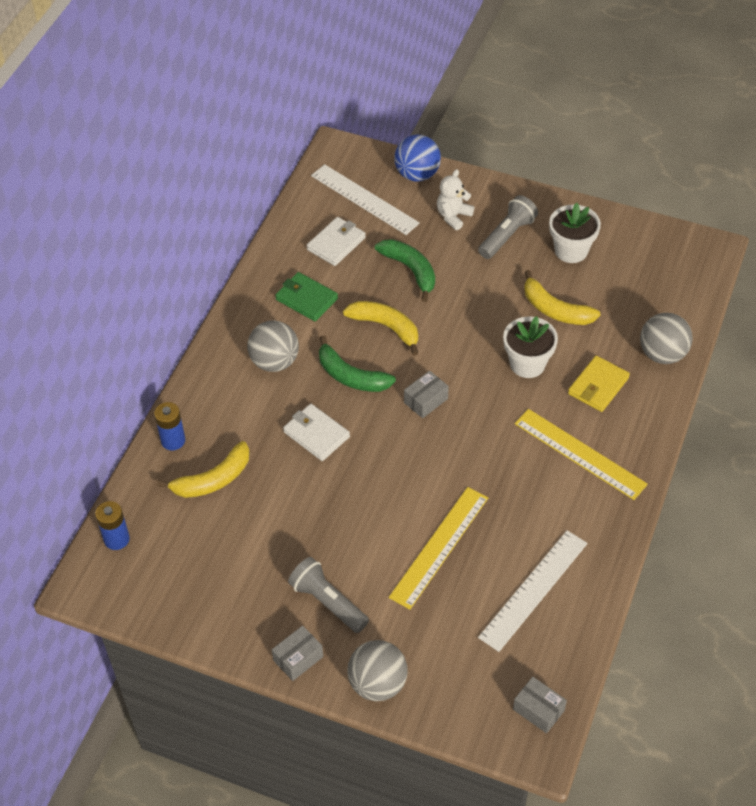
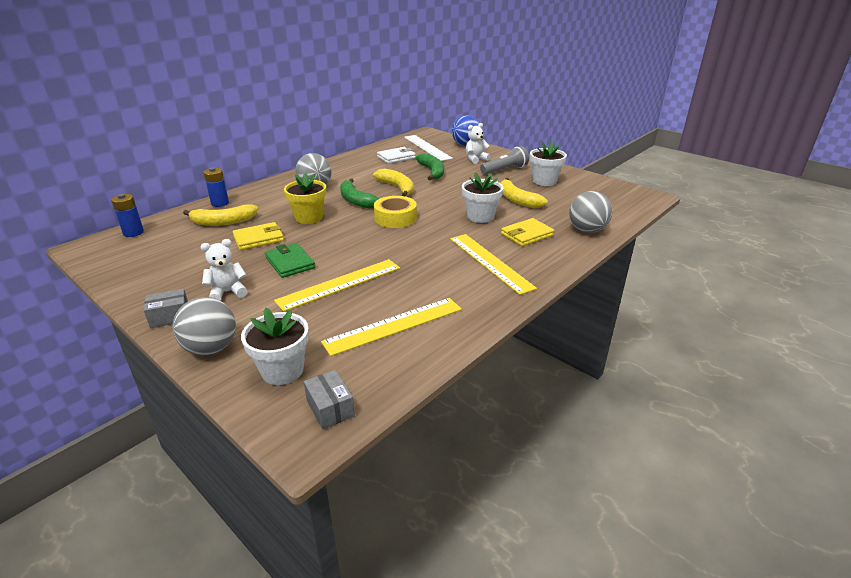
camera: 20 degrees right, 20 degrees down
green wallet [275,272,338,321] -> green wallet moved to [265,243,315,278]
white wallet [283,404,350,461] -> yellow flower pot [284,173,326,224]
grey flashlight [288,557,369,633] -> white teddy bear [200,239,248,301]
grey box [404,371,449,418] -> yellow tape [374,196,417,228]
white ruler [478,530,588,652] -> yellow ruler [321,298,462,356]
none -> yellow wallet [233,222,284,250]
none -> white flower pot [241,308,309,385]

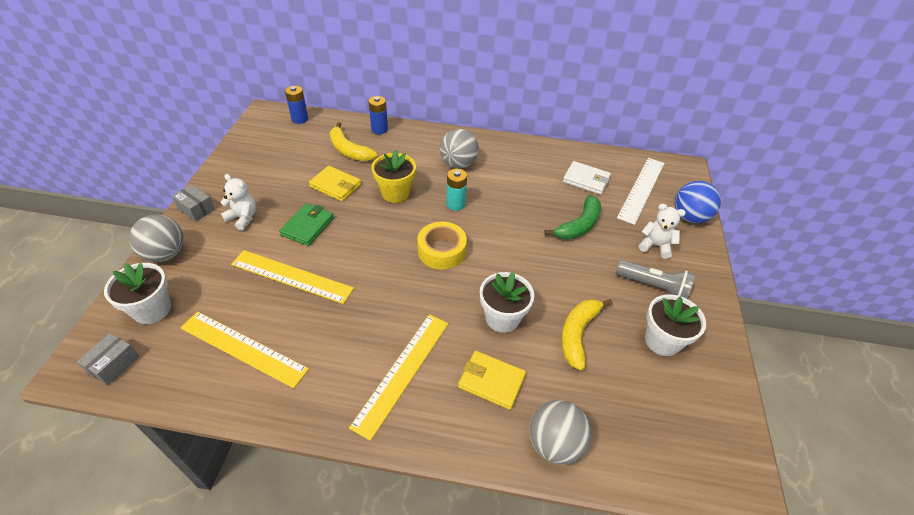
camera: 55 degrees right, 15 degrees up
green banana [340,178,379,209] -> turquoise battery [446,169,467,211]
yellow banana [373,169,414,197] -> none

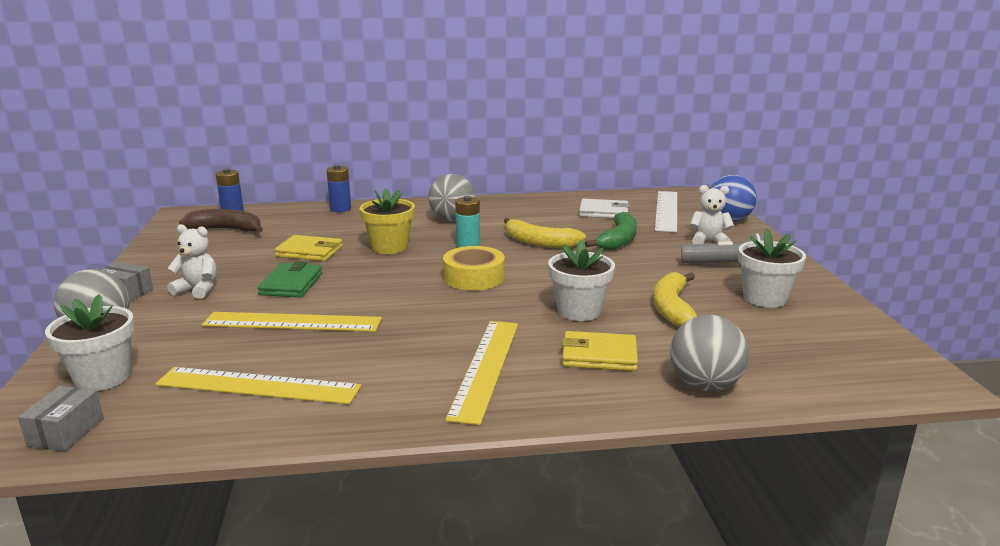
camera: 15 degrees left, 25 degrees down
yellow banana [330,122,377,161] -> yellow banana moved to [504,218,586,248]
none -> brown banana [179,209,263,232]

